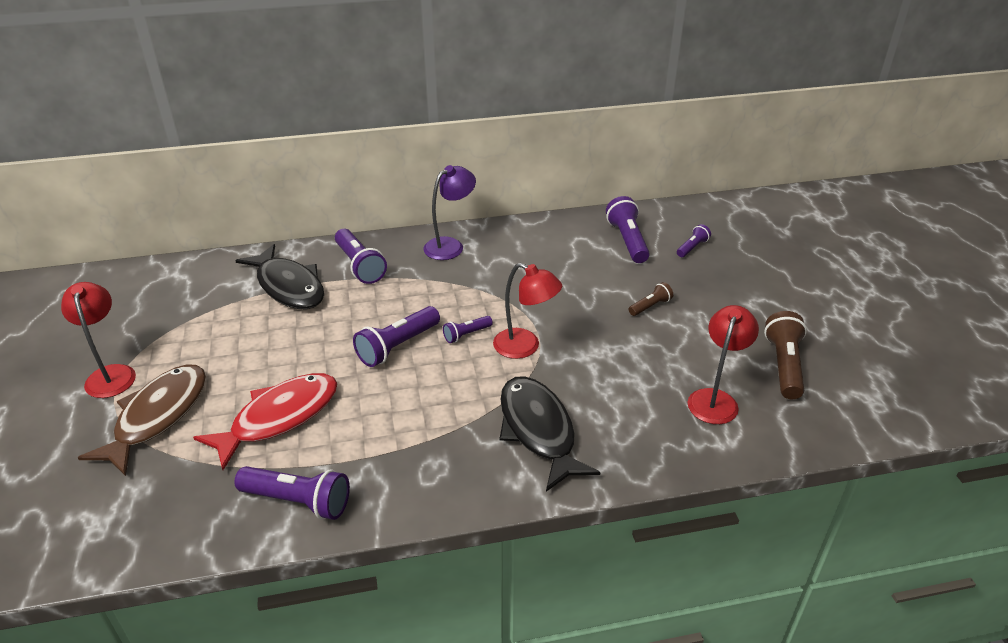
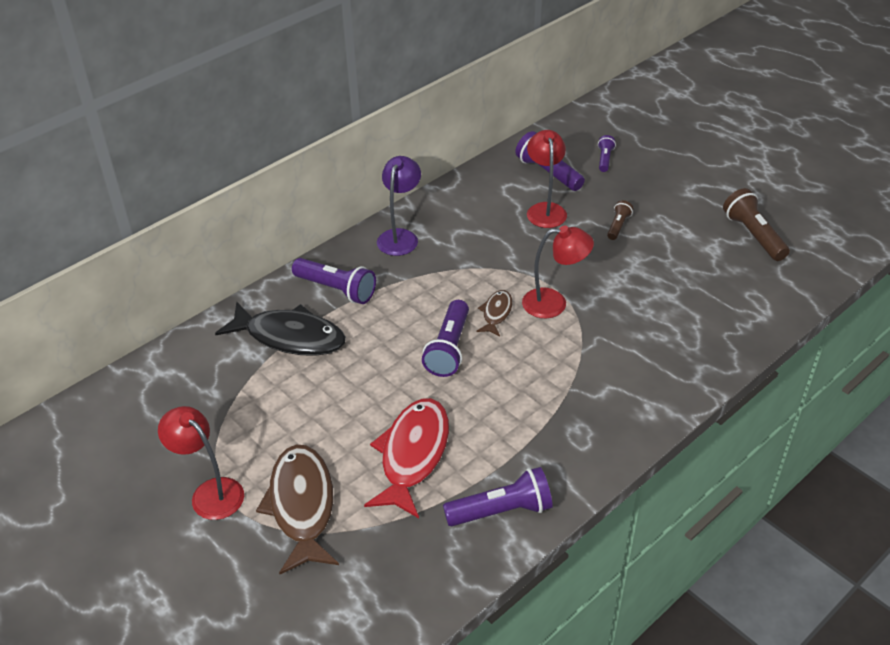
camera: 30 degrees left, 5 degrees up
purple flashlight [443,316,493,343] -> brown fish [476,290,513,337]
black fish [500,376,600,492] -> none
red lamp [688,305,759,424] -> red lamp moved to [527,130,567,228]

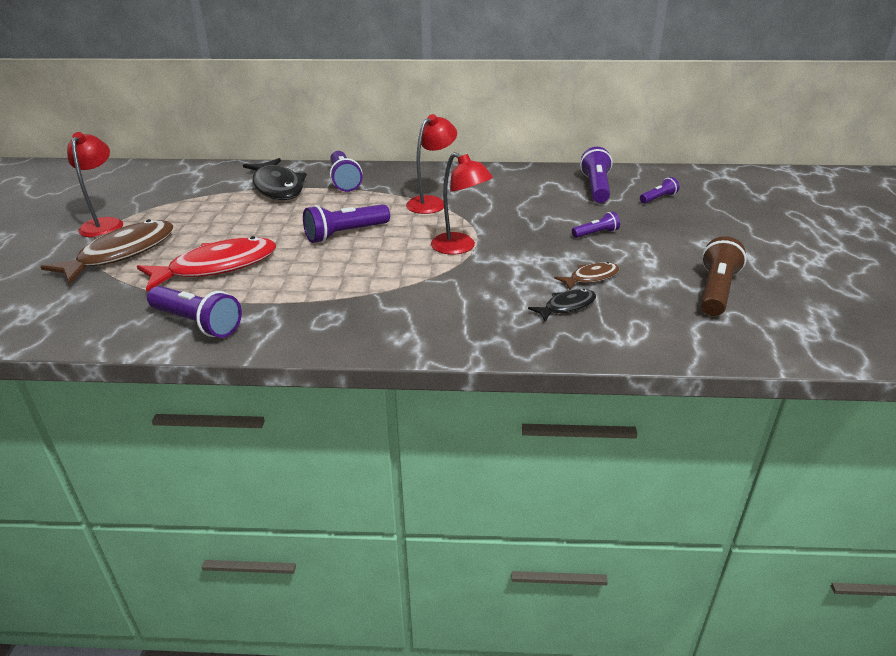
camera: 45 degrees right, 10 degrees down
purple lamp [377,156,421,256] -> none
brown fish [476,290,513,337] -> brown fish moved to [554,262,619,290]
red lamp [527,130,567,228] -> red lamp moved to [406,114,457,214]
brown flashlight [607,200,633,240] -> purple flashlight [572,212,620,238]
none -> black fish [528,289,596,322]

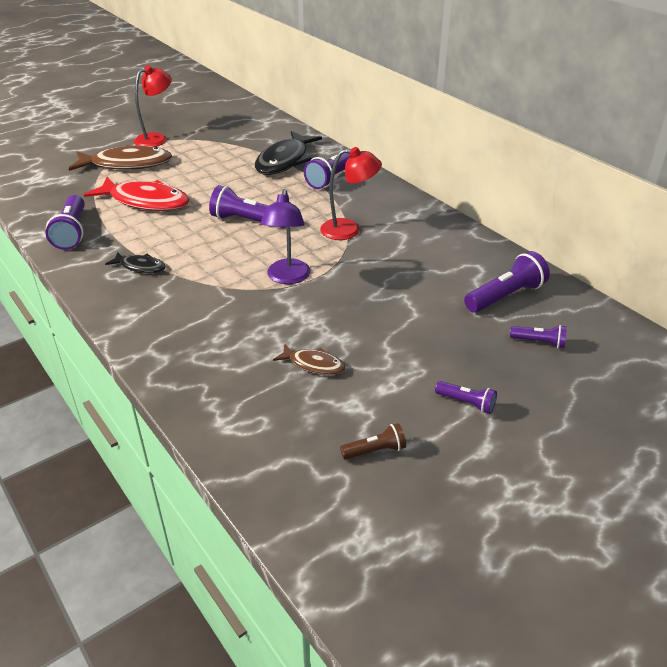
camera: 50 degrees right, 5 degrees up
red lamp [431,152,493,255] -> purple lamp [260,189,310,284]
black fish [528,289,596,322] -> black fish moved to [105,252,166,273]
purple flashlight [572,212,620,238] -> purple flashlight moved to [435,381,497,414]
brown flashlight [701,236,747,316] -> brown flashlight [340,423,406,460], size x0.55

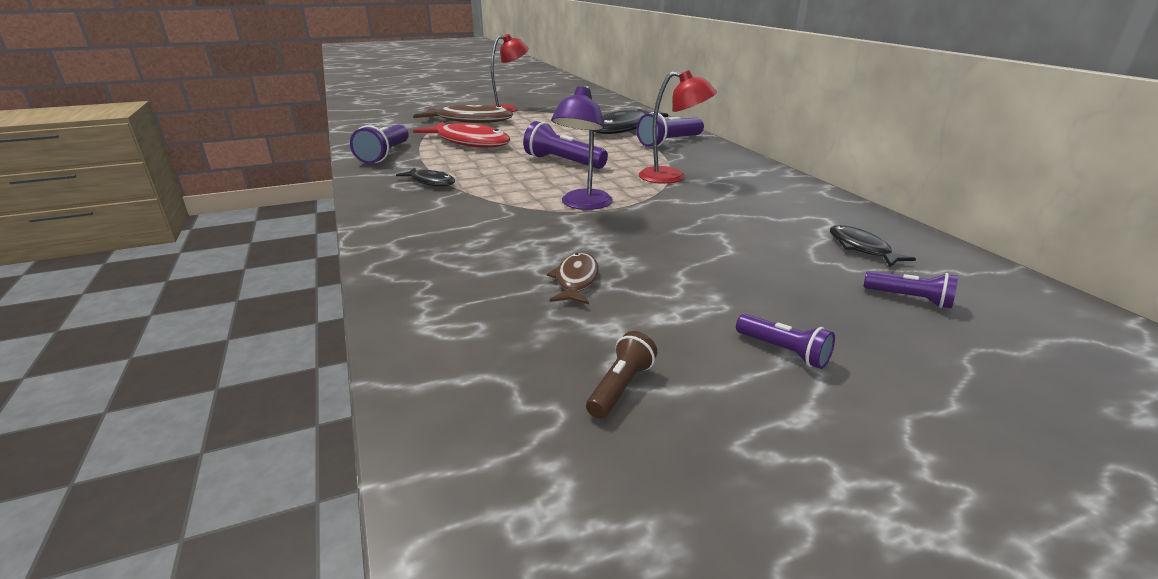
camera: 15 degrees right, 10 degrees down
brown fish [273,344,346,375] -> brown fish turned 120 degrees counterclockwise [547,253,599,304]
brown flashlight [340,423,406,460] -> brown flashlight turned 60 degrees counterclockwise [586,331,657,419]
purple flashlight [464,251,550,313] -> black fish [830,225,916,267]

